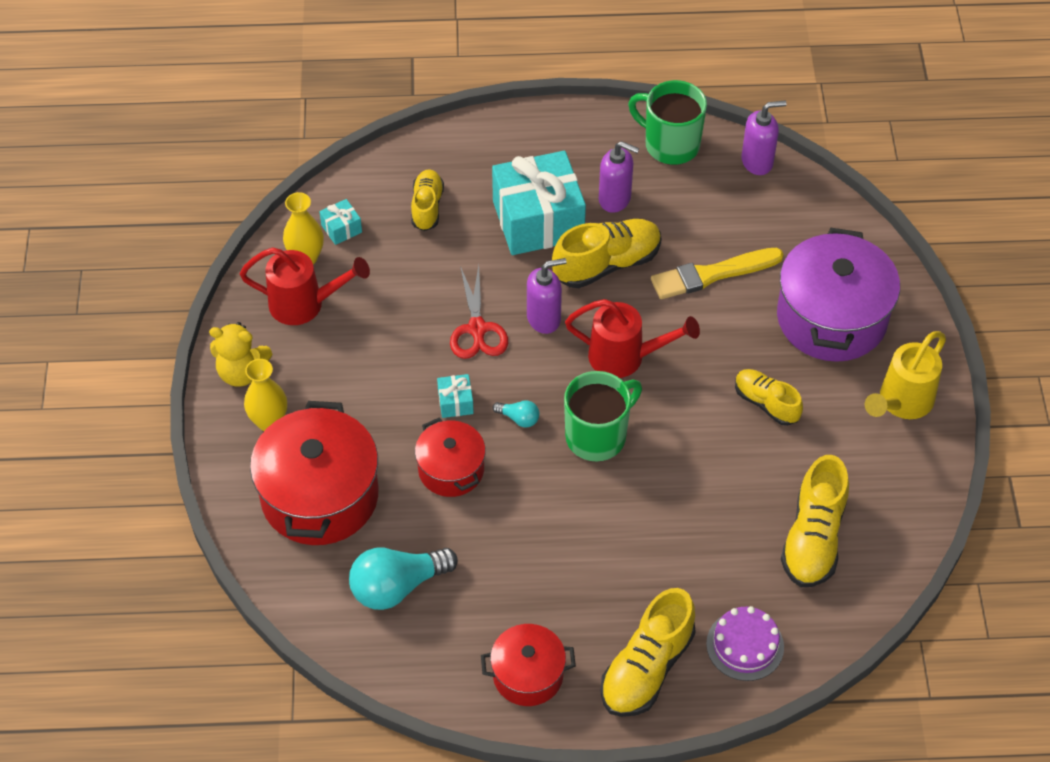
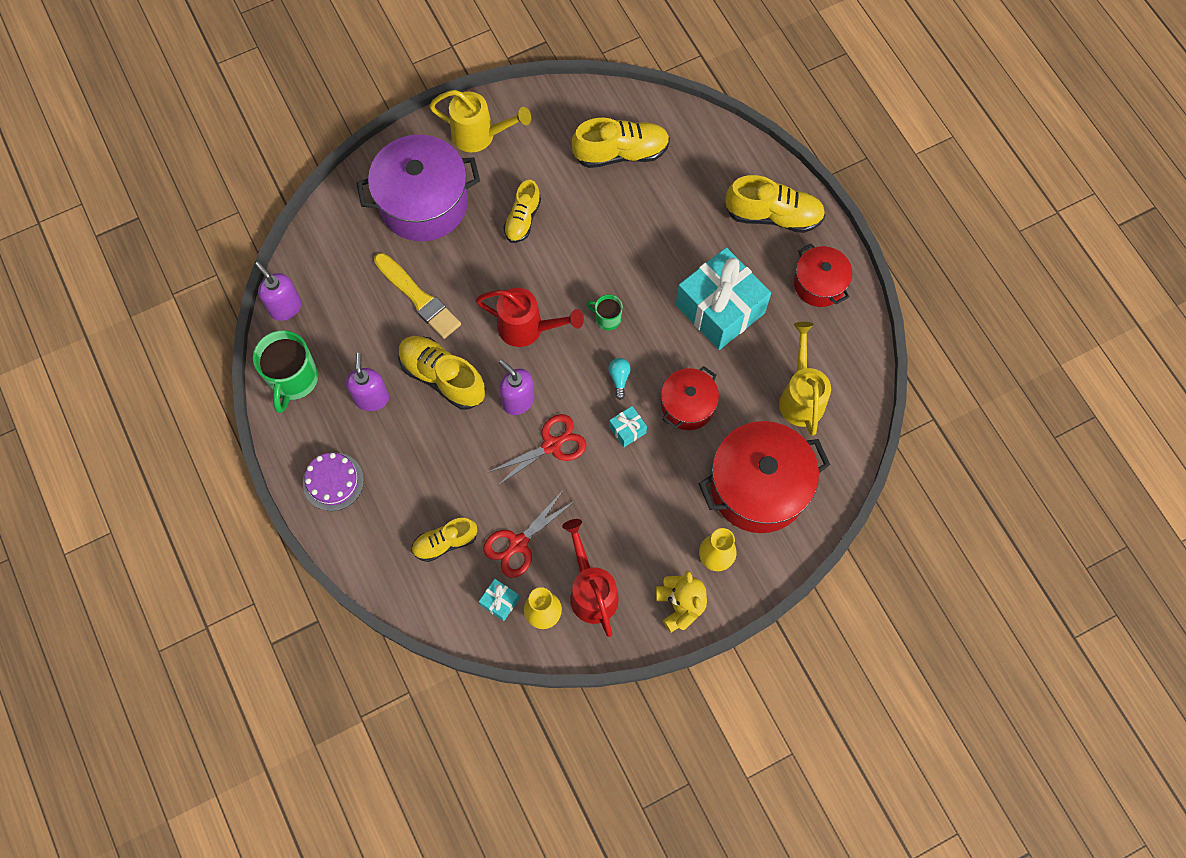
camera: 115 degrees left, 15 degrees up
turquoise light bulb [349,547,458,610] -> yellow watering can [779,322,831,436]
turquoise gift [492,151,586,255] -> turquoise gift moved to [676,247,771,350]
green mug [564,371,642,461] -> green mug [586,294,623,330], size x0.52
red watering can [565,299,700,378] -> red watering can turned 120 degrees clockwise [476,288,584,347]
purple cake [706,606,784,681] -> purple cake moved to [303,453,364,511]
none -> red scissors [483,492,575,578]

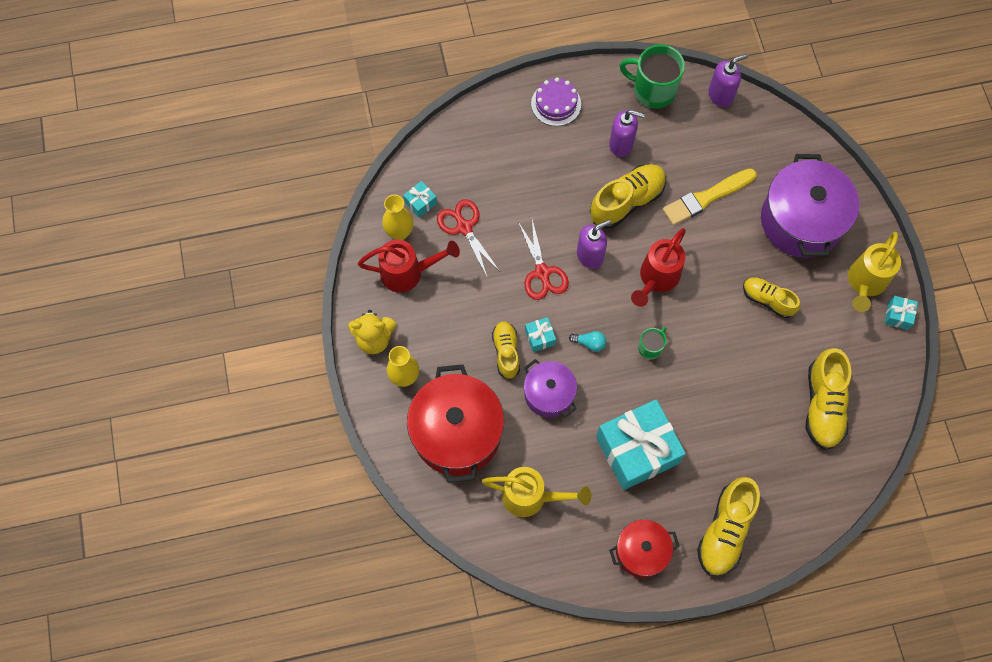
camera: 105 degrees right, 0 degrees up
yellow shoe [411,518,477,562] -> yellow shoe moved to [492,321,520,379]
red pot [661,366,719,430] -> purple pot [524,359,577,418]
none -> turquoise gift [884,296,918,330]

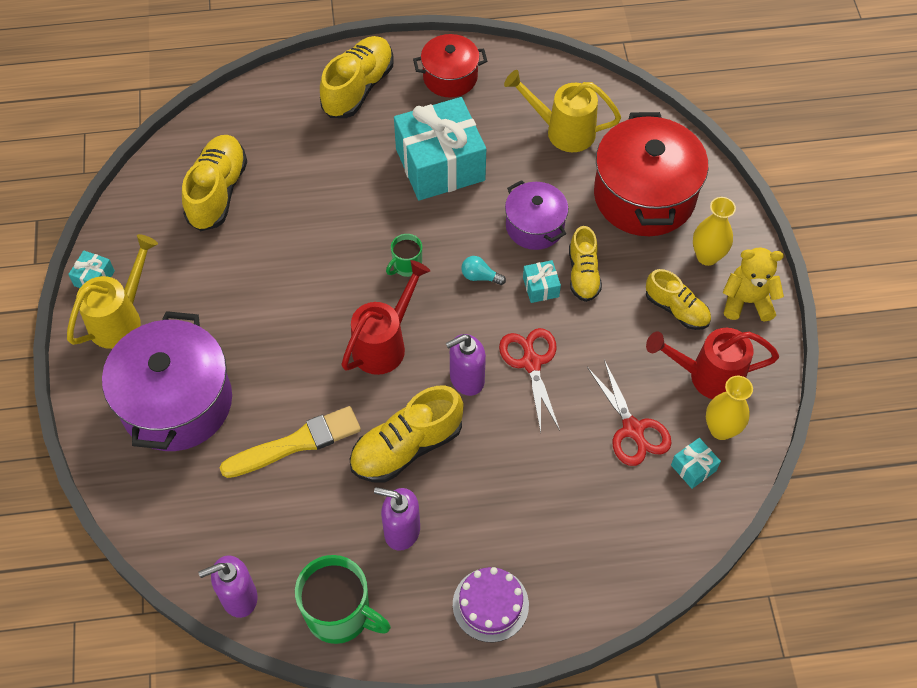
camera: 175 degrees left, 10 degrees down
yellow shoe [743,277,800,318] -> yellow shoe moved to [646,269,711,330]

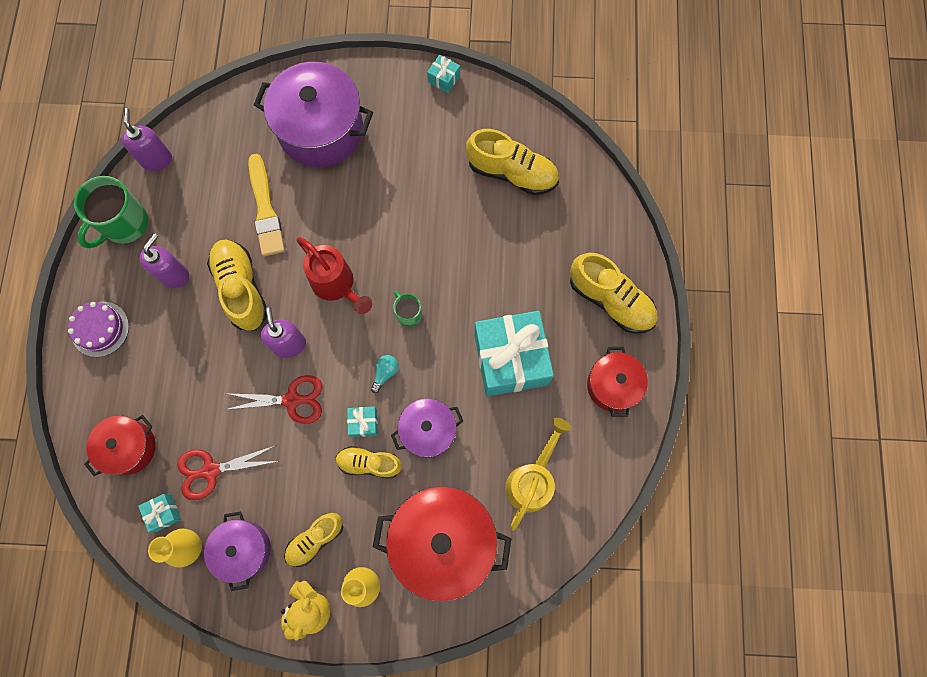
camera: 100 degrees right, 15 degrees up
yellow watering can [67,234,158,349] -> none
red watering can [646,328,779,399] -> purple pot [204,511,271,591]
none -> red pot [84,415,156,476]

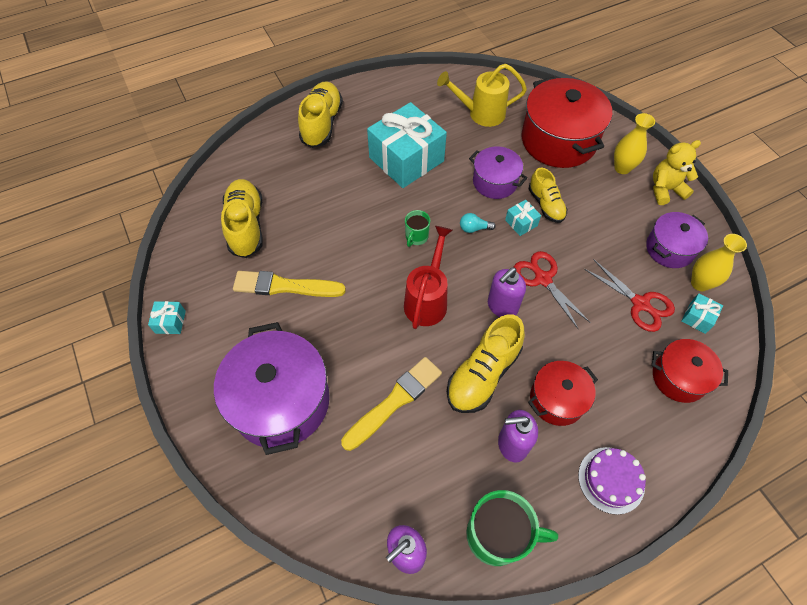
camera: 120 degrees left, 15 degrees down
yellow shoe [284,513,343,567] -> none
red pot [587,347,648,417] -> red pot moved to [528,361,598,426]
none -> yellow brush [233,271,346,297]

